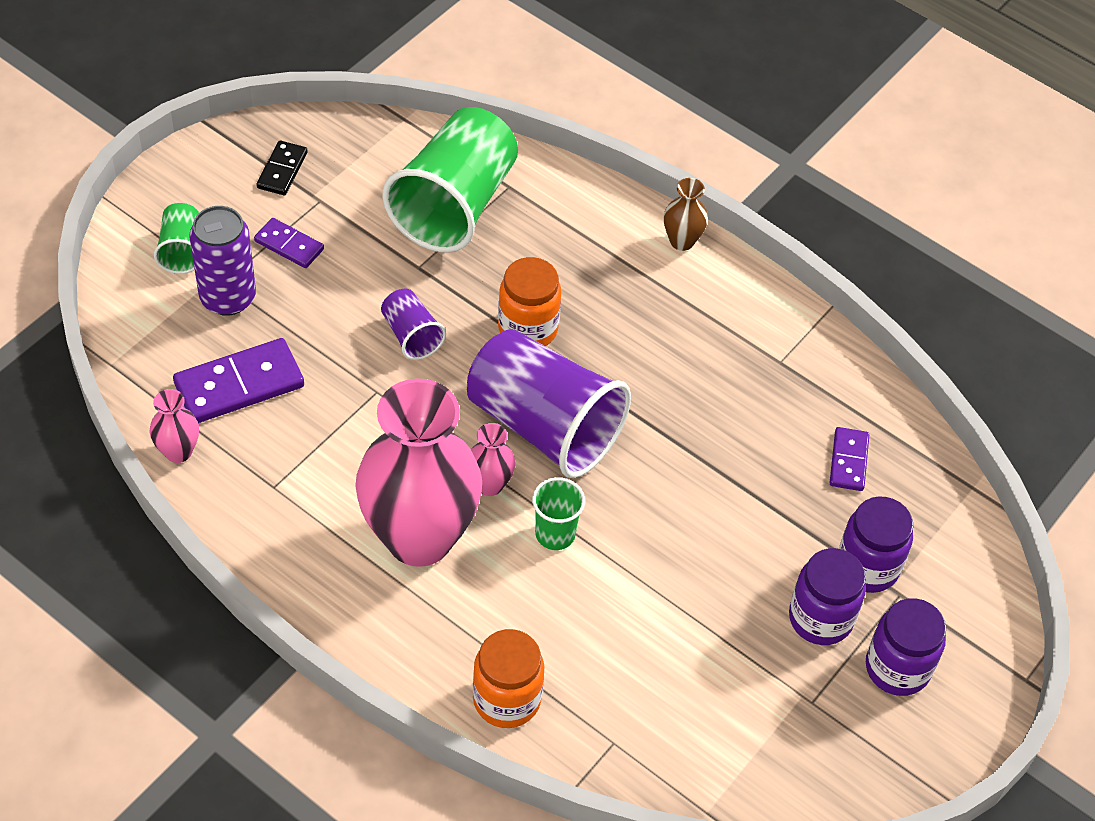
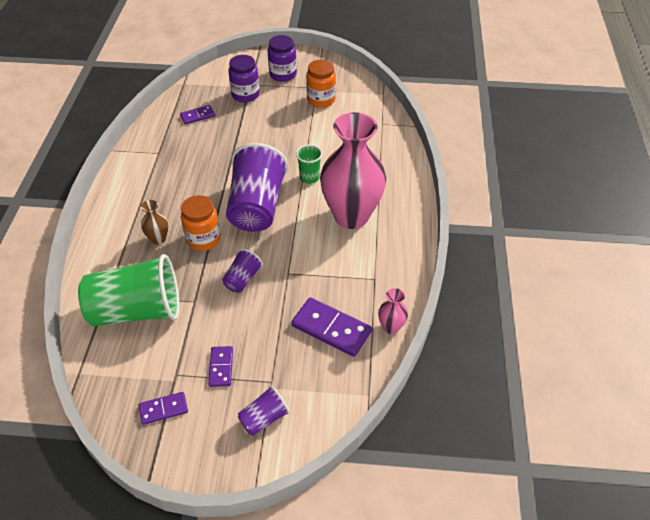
camera: 120 degrees left, 5 degrees down
green cup [154,203,199,274] -> purple cup [238,386,290,436]
purple can [189,206,256,316] -> none
black domino [256,141,308,195] -> purple domino [139,392,188,425]
pink vase [471,423,515,496] -> none
orange jar [473,629,544,728] -> orange jar moved to [306,60,336,108]
brown vase [664,178,708,251] -> brown vase moved to [141,200,168,245]
purple jar [789,548,866,645] -> none

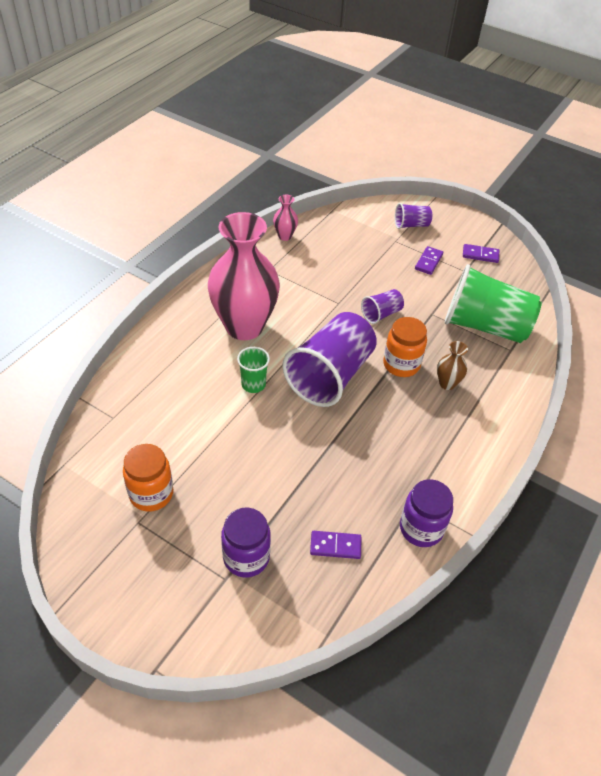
camera: 155 degrees left, 0 degrees up
purple jar [268,35,297,82] -> purple jar moved to [400,479,453,547]
purple domino [291,297,372,357] -> none

